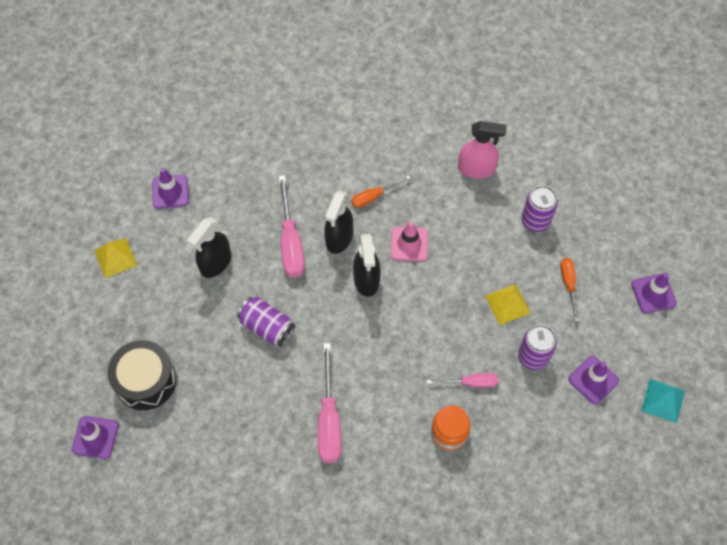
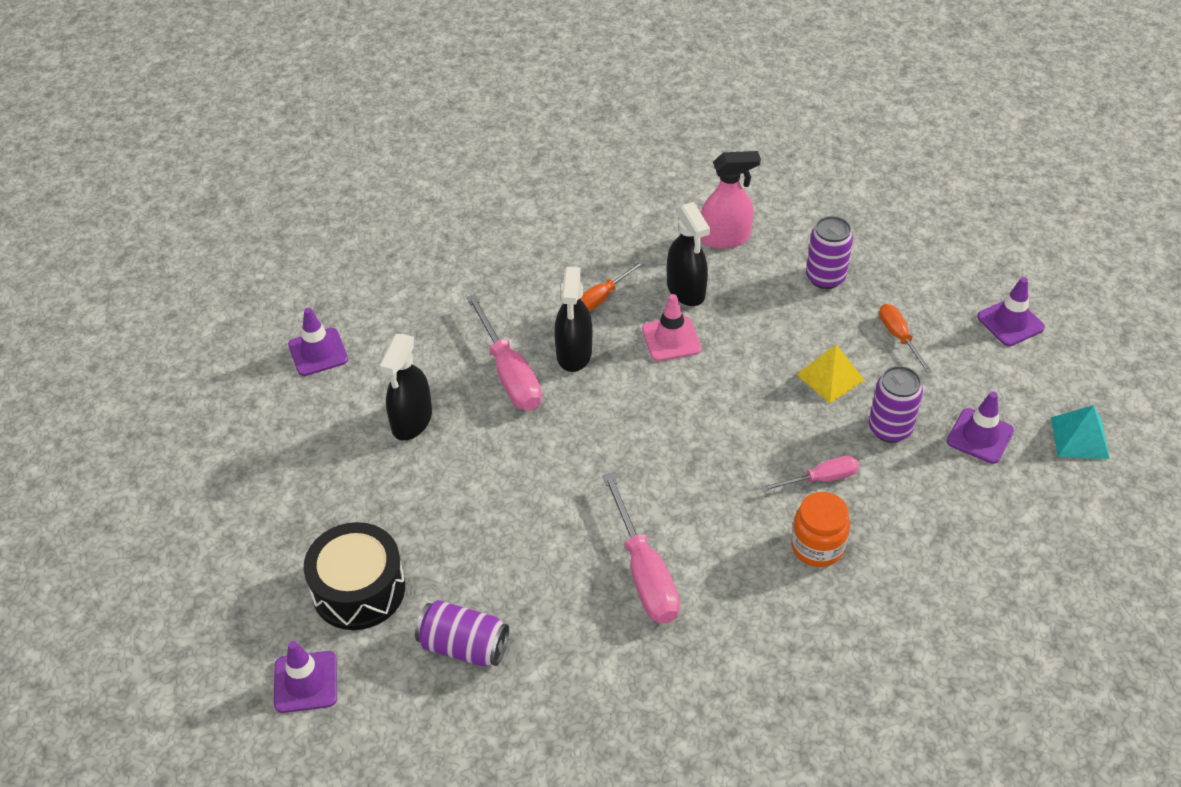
camera: 15 degrees left, 15 degrees down
yellow pyramid [95,238,137,278] -> none
purple can [237,297,295,346] -> purple can moved to [415,600,509,667]
black spray bottle [353,234,381,297] -> black spray bottle moved to [667,202,710,306]

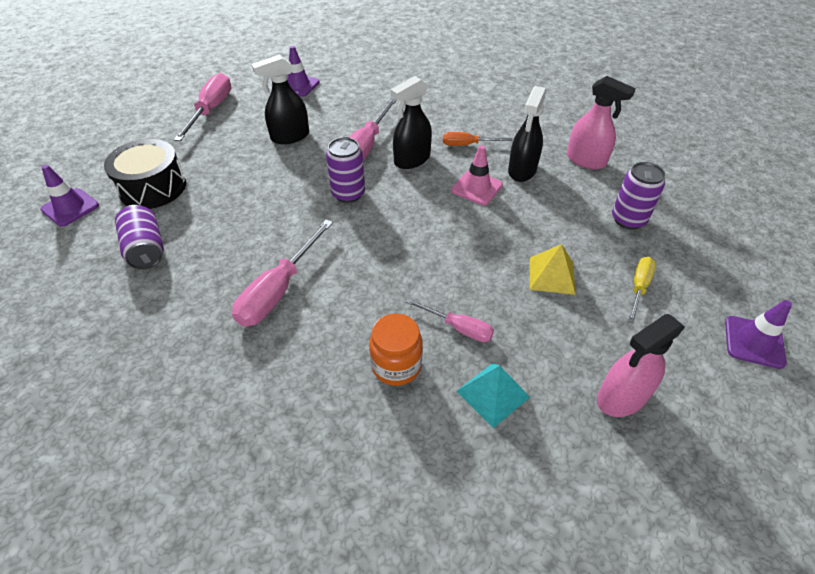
camera: 45 degrees right, 0 degrees up
purple can [869,366,923,443] -> purple can moved to [326,137,365,203]
orange screwdriver [879,304,932,373] -> yellow screwdriver [628,257,656,324]
purple traffic cone [947,392,1014,464] -> pink spray bottle [597,314,685,417]
turquoise pyramid [1051,405,1110,459] -> turquoise pyramid moved to [457,363,530,428]
none -> pink screwdriver [174,73,231,141]

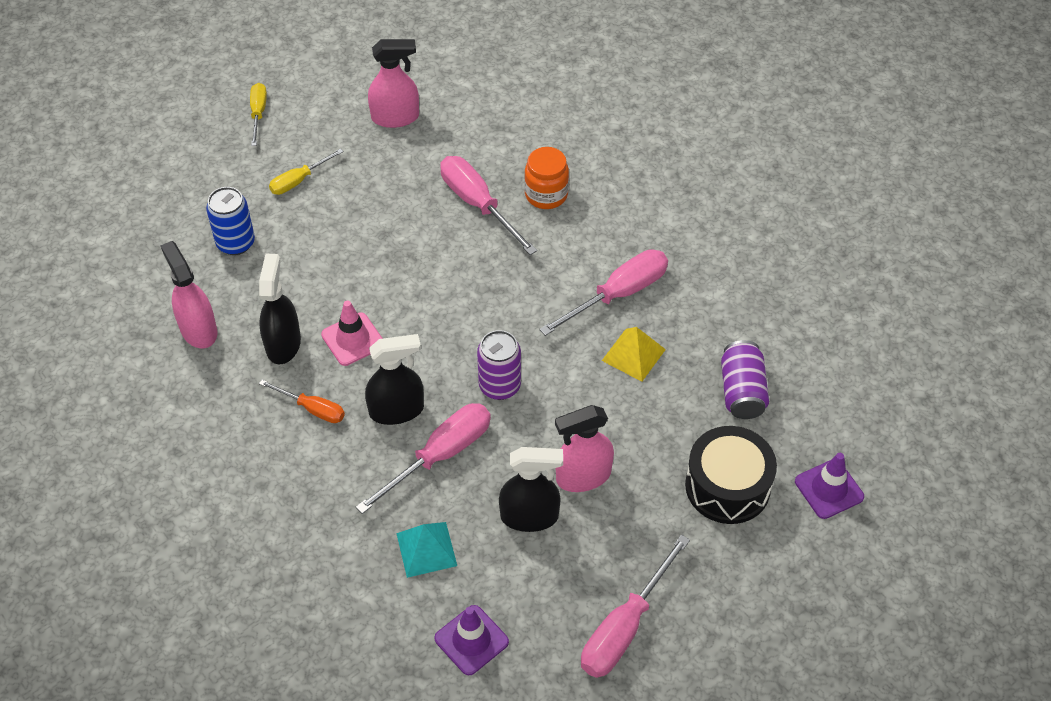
camera: 155 degrees left, 5 degrees up
pink screwdriver [406,298,494,342] -> pink screwdriver [440,156,537,255], size x1.70
turquoise pyramid [457,363,530,428] -> turquoise pyramid moved to [396,522,457,578]
black spray bottle [508,86,546,182] -> black spray bottle turned 45 degrees counterclockwise [259,254,301,364]
yellow pyramid [530,244,575,295] -> yellow pyramid moved to [602,327,666,382]
purple can [612,162,665,230] -> blue can [206,187,255,255]
purple traffic cone [725,300,792,369] -> yellow screwdriver [250,83,267,146]
none -> pink spray bottle [555,405,614,492]

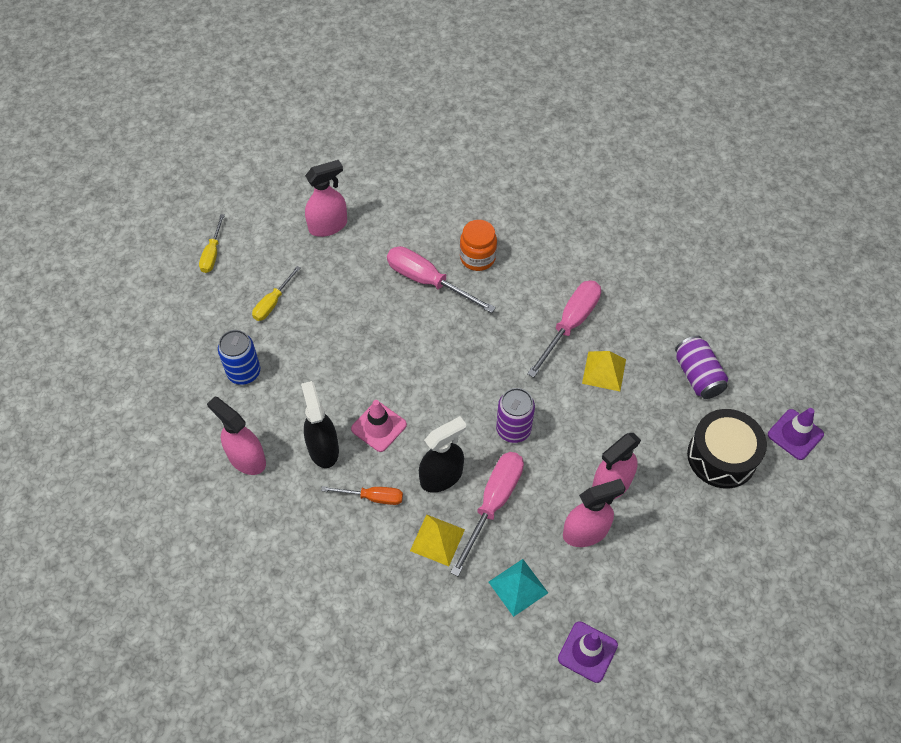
camera: 20 degrees left, 5 degrees up
yellow screwdriver [250,83,267,146] -> yellow screwdriver turned 150 degrees counterclockwise [199,214,225,273]
black spray bottle [499,447,563,532] -> pink spray bottle [563,479,626,547]
pink screwdriver [581,535,690,678] -> none
none -> yellow pyramid [410,514,465,566]

